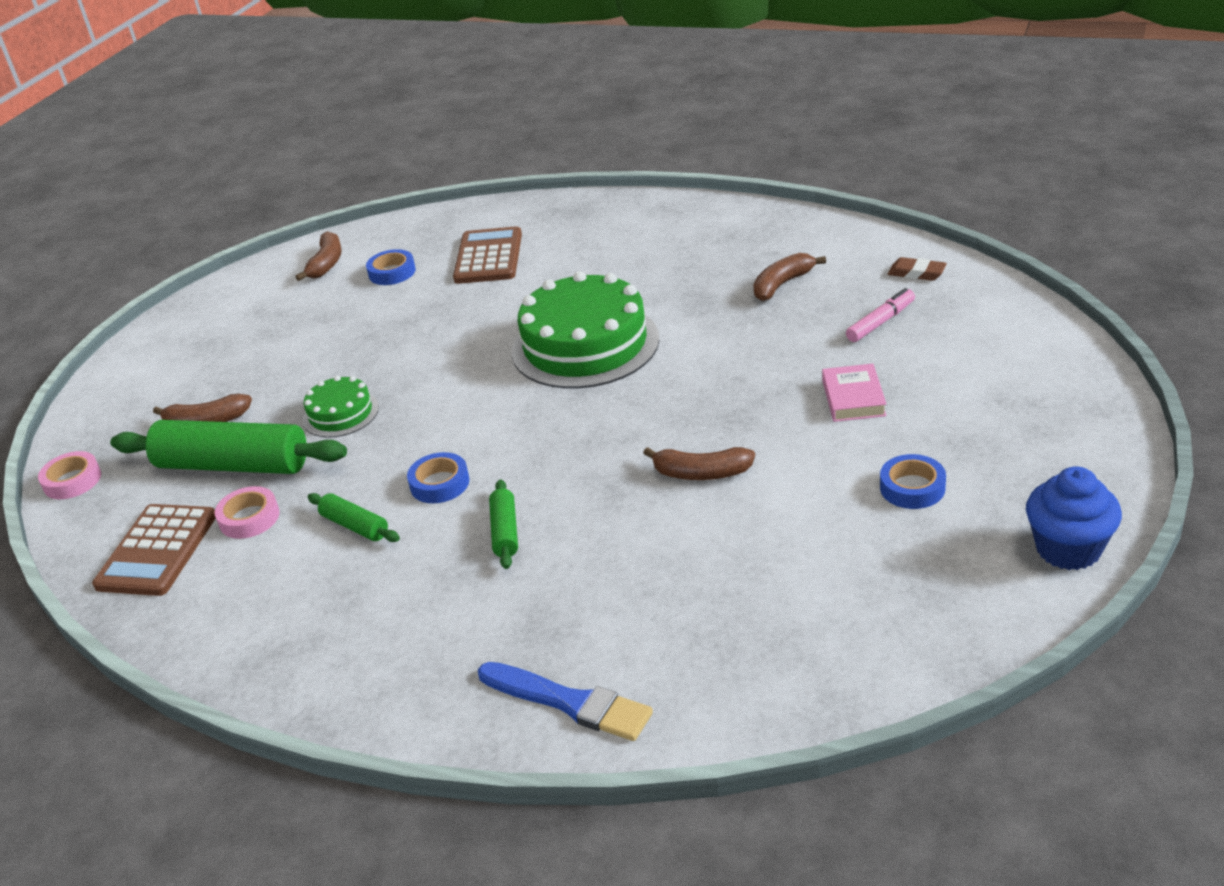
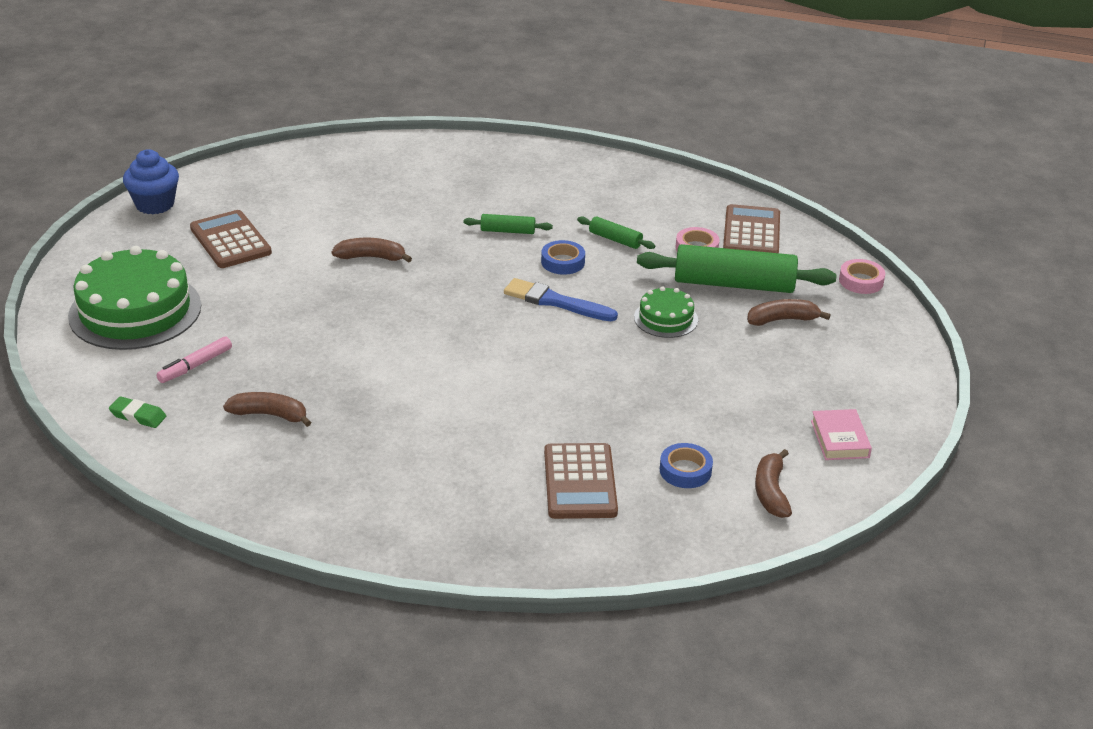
camera: 170 degrees right, 0 degrees up
blue brush [478,662,653,741] -> blue brush moved to [504,278,618,321]
green rolling pin [489,479,518,569] -> green rolling pin turned 75 degrees counterclockwise [463,214,553,234]
green cake [512,271,660,388] -> green cake moved to [68,246,201,350]
brown banana [754,253,826,301] -> brown banana turned 120 degrees counterclockwise [223,392,312,427]
pink book [822,364,887,422] -> pink book moved to [811,409,872,460]
blue tape [880,454,946,509] -> brown calculator [190,210,272,268]
brown eraser [888,257,947,281] -> green eraser [109,397,166,428]

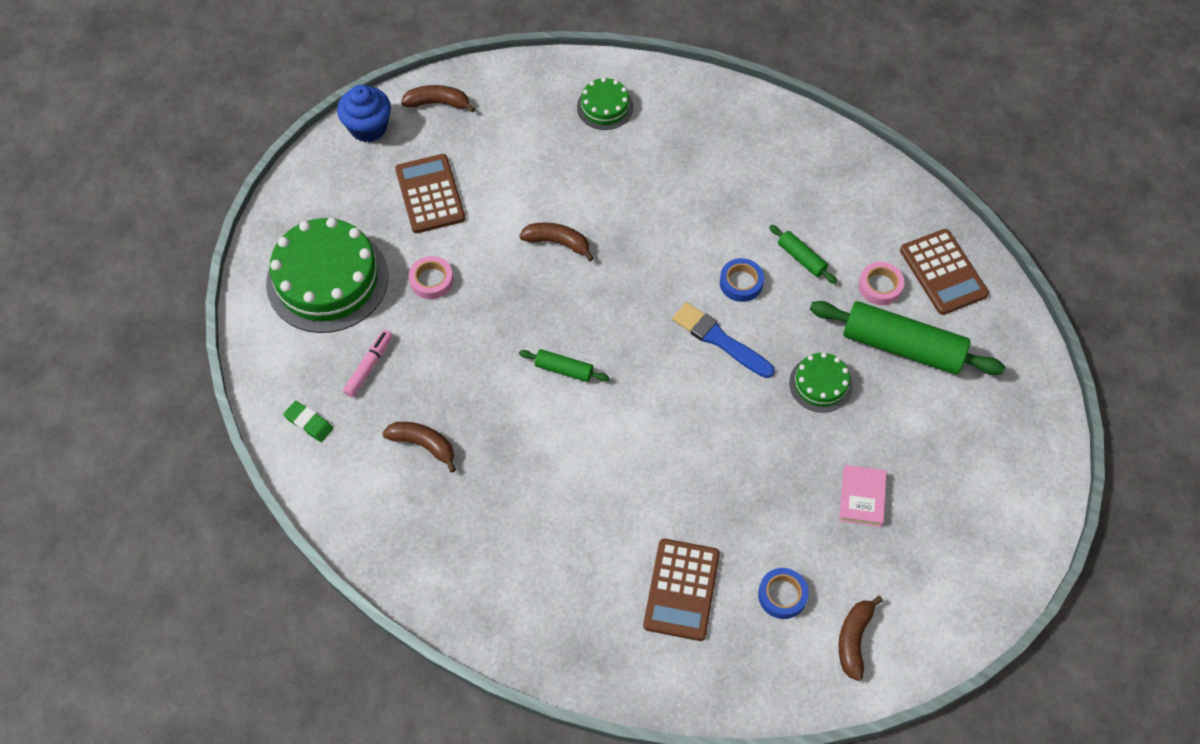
camera: 15 degrees right, 25 degrees up
pink marker [156,336,232,383] -> pink marker turned 150 degrees clockwise [343,330,393,397]
green rolling pin [463,214,553,234] -> green rolling pin moved to [519,349,609,382]
brown calculator [723,204,780,253] -> brown calculator turned 135 degrees clockwise [900,229,989,315]
brown banana [747,299,831,326] -> brown banana moved to [401,85,475,113]
pink book [811,409,872,460] -> pink book moved to [839,465,887,527]
pink tape [839,259,885,294] -> pink tape moved to [409,256,453,299]
none -> green cake [577,77,633,130]

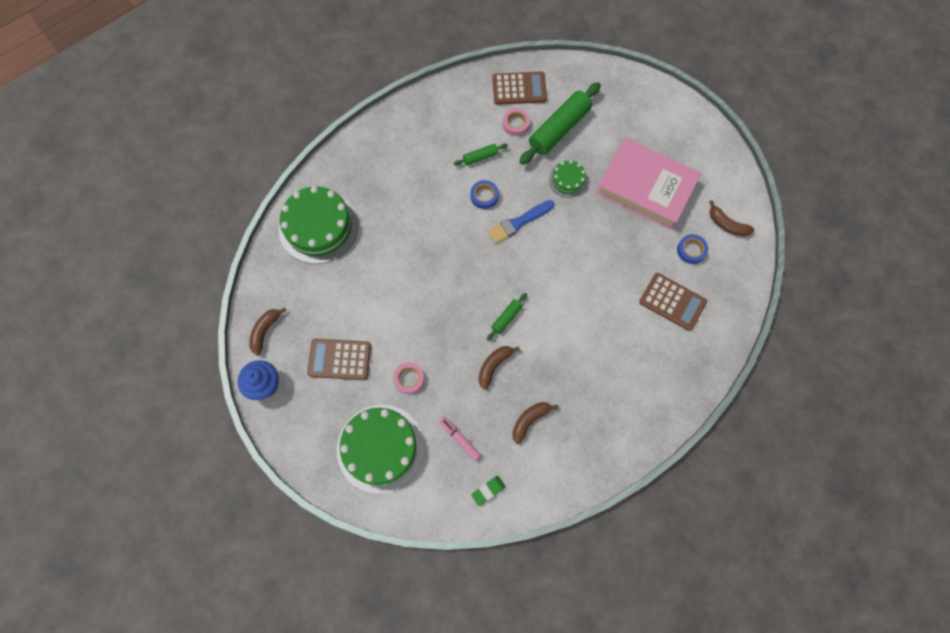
camera: 70 degrees left, 10 degrees up
brown banana [519,222,594,261] -> brown banana moved to [479,346,520,390]
green cake [577,77,633,130] -> green cake [279,186,359,264], size x2.01
pink book [839,465,887,527] -> pink book [596,138,701,230], size x2.47

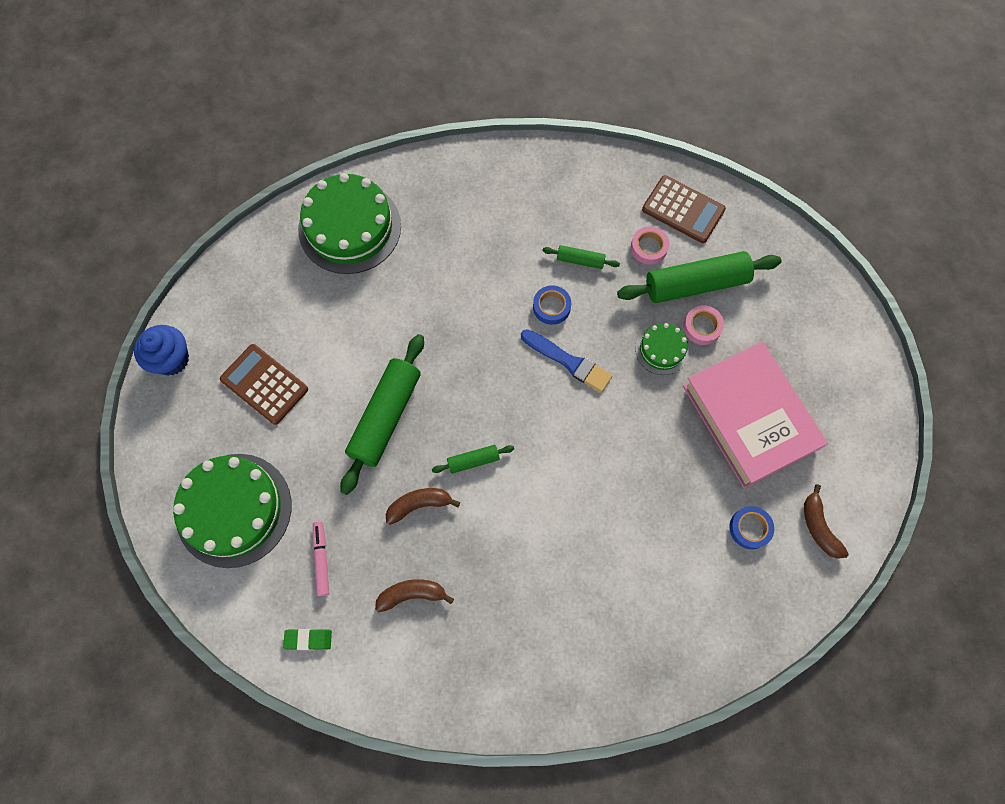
camera: 35 degrees right, 0 degrees up
brown banana [249,308,286,356] -> none
pink tape [393,363,424,394] -> pink tape moved to [683,305,724,345]
blue brush [488,200,554,244] -> blue brush turned 150 degrees counterclockwise [521,329,613,393]
brown calculator [639,273,707,331] -> none
none -> green rolling pin [340,334,424,495]

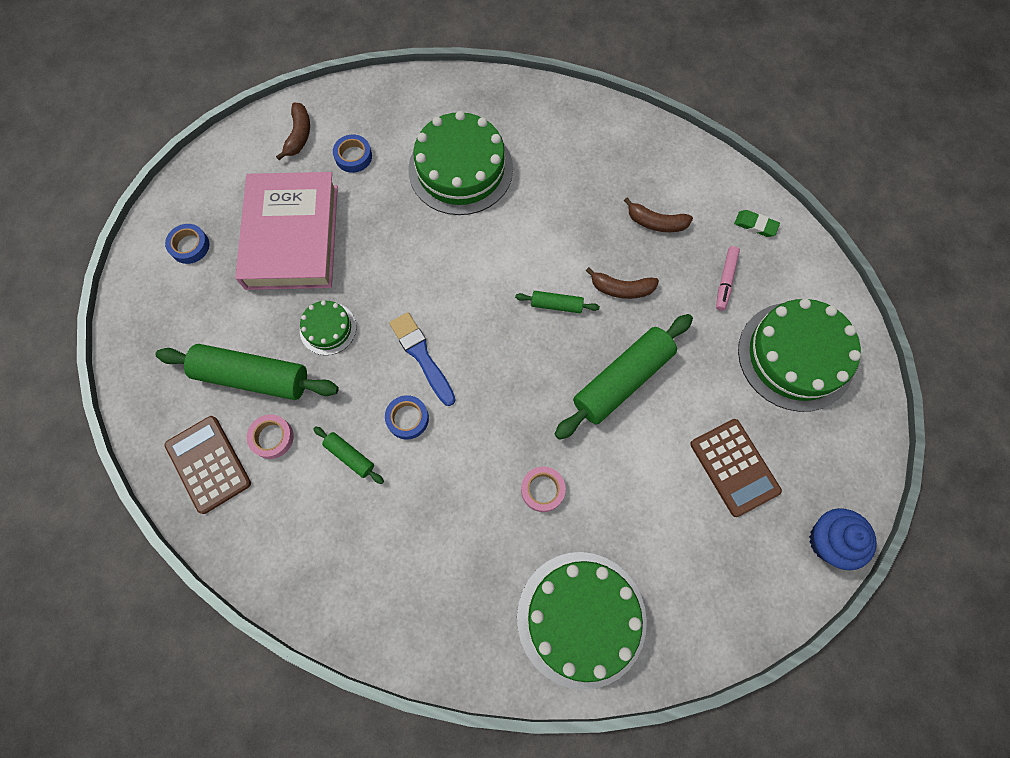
camera: 155 degrees left, 0 degrees up
pink tape [683,305,724,345] -> pink tape moved to [521,466,566,512]
none -> blue tape [165,224,209,264]
none -> green cake [408,111,513,215]

